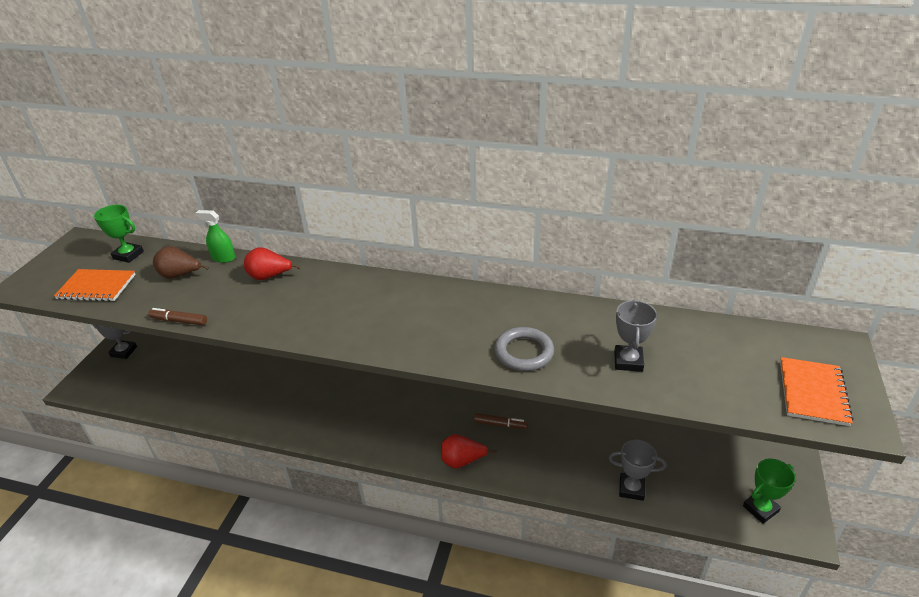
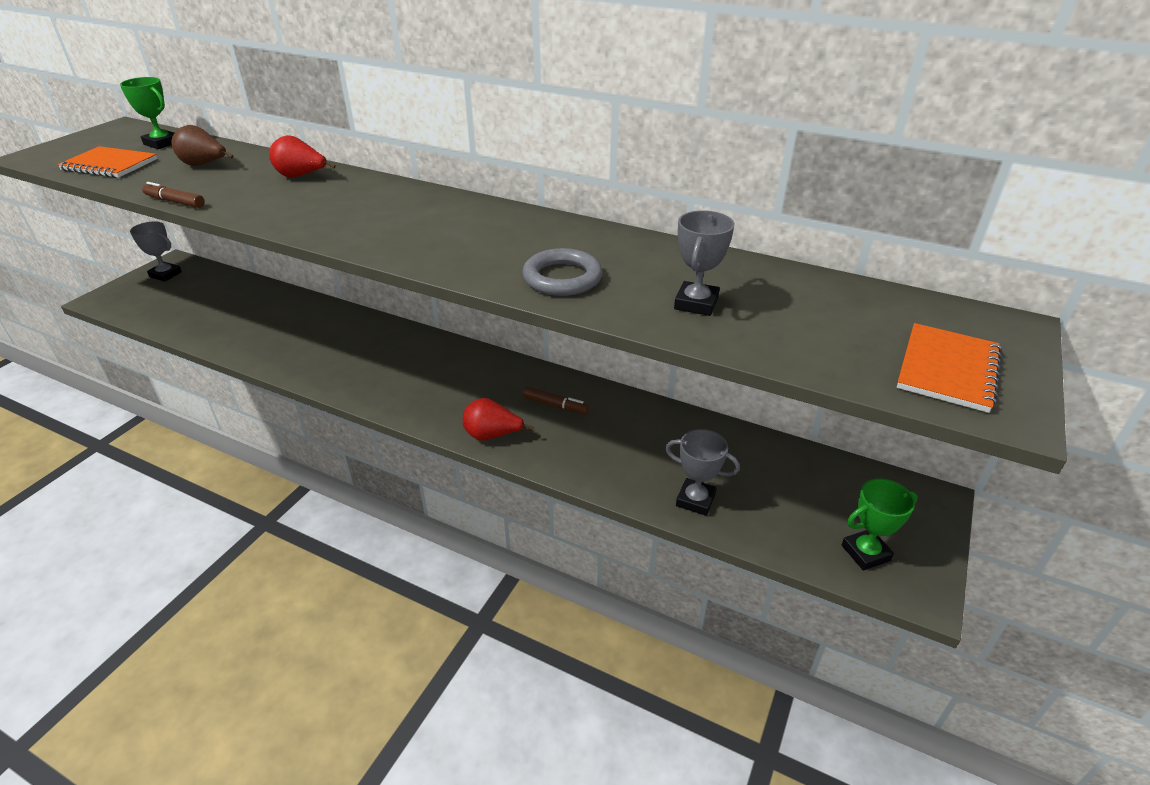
camera: 10 degrees right, 0 degrees up
green spray bottle [196,210,235,263] -> none

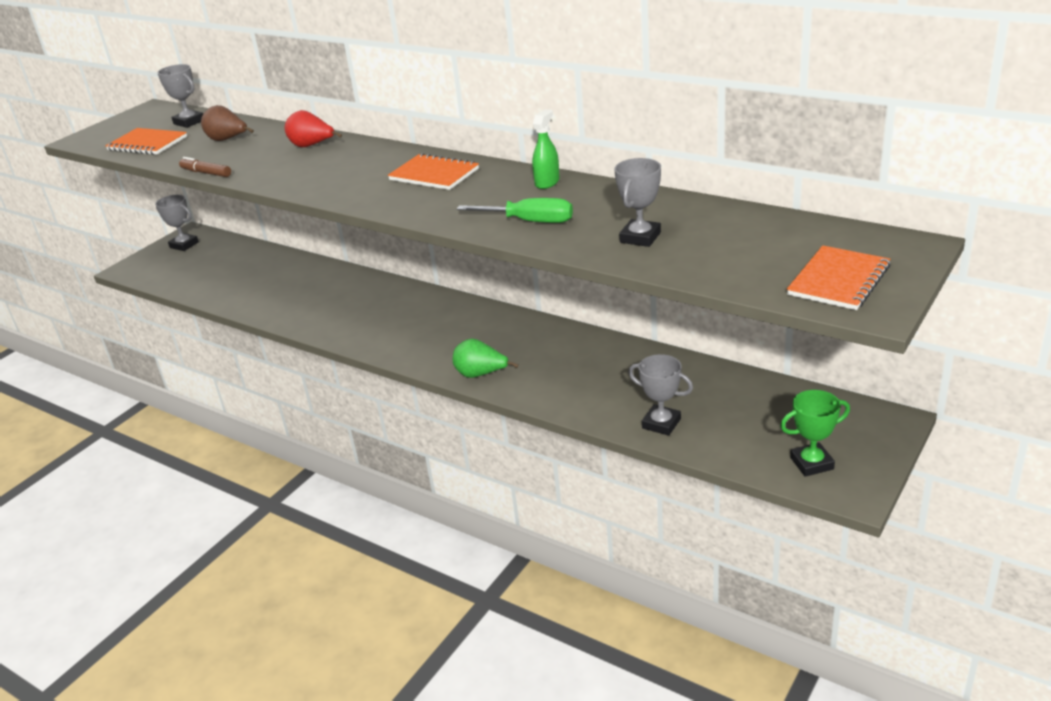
camera: 10 degrees right, 5 degrees down
green trophy [120,77,174,149] -> grey trophy [157,64,203,128]
red pear [463,398,535,440] -> green pear [453,338,518,378]
grey ring [523,248,602,296] -> green screwdriver [457,198,573,223]
brown marker [523,387,589,414] -> none
none -> orange notebook [388,153,479,190]
none -> green spray bottle [532,109,560,189]

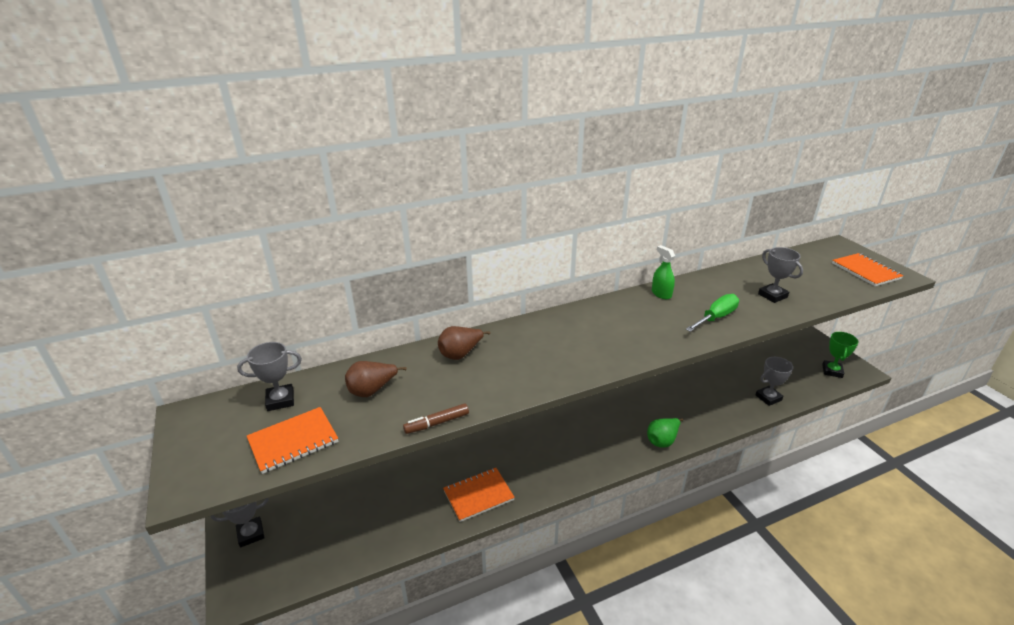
camera: 60 degrees left, 0 degrees up
red pear [284,110,342,147] -> brown pear [438,326,490,360]
orange notebook [388,153,479,190] -> orange notebook moved to [443,468,515,522]

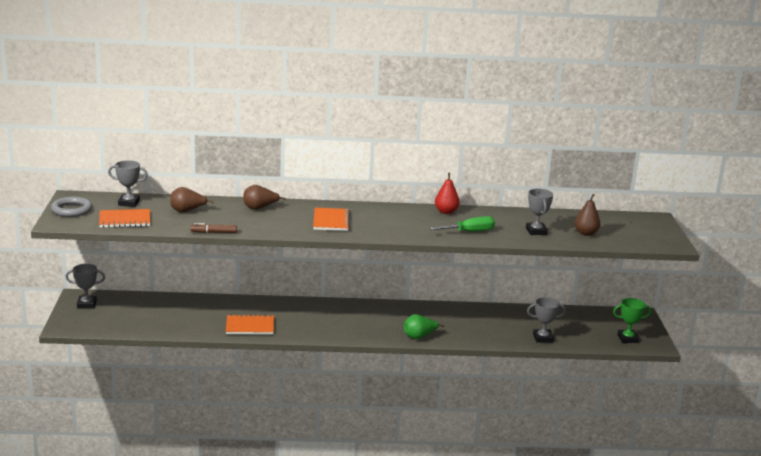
camera: 20 degrees right, 10 degrees down
green spray bottle [652,245,675,299] -> red pear [435,173,460,214]
green trophy [822,332,859,378] -> green trophy turned 45 degrees clockwise [613,298,651,343]
orange notebook [832,253,903,286] -> orange notebook moved to [313,208,350,231]
none -> grey ring [51,197,92,217]
none -> brown pear [575,194,600,236]

